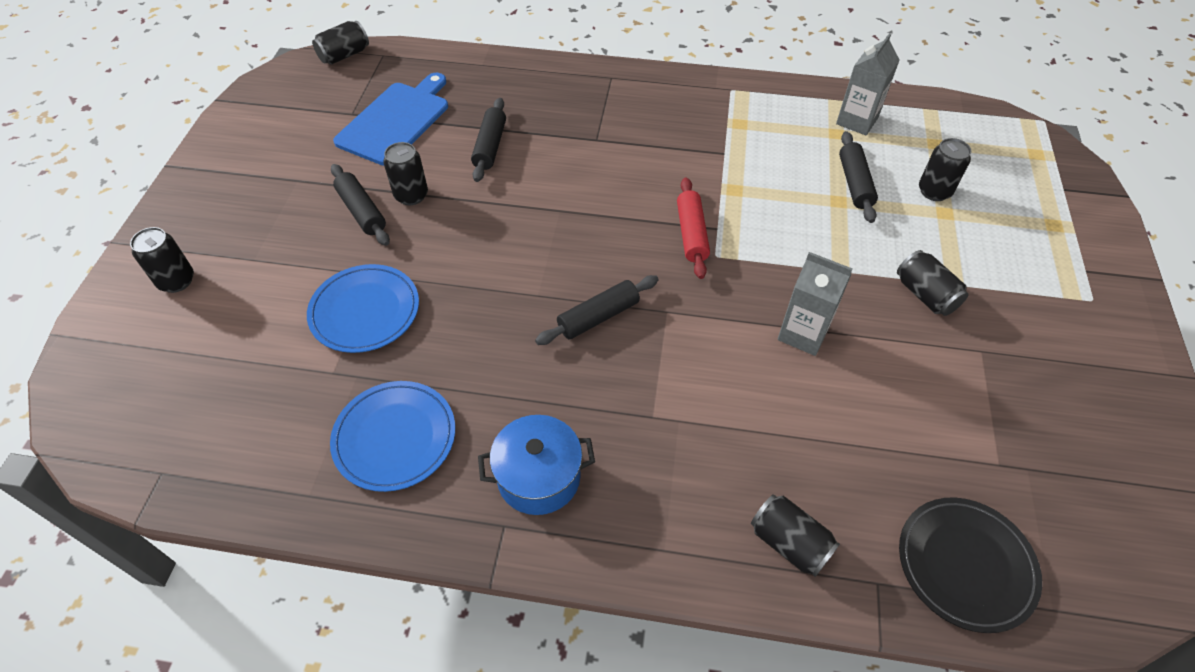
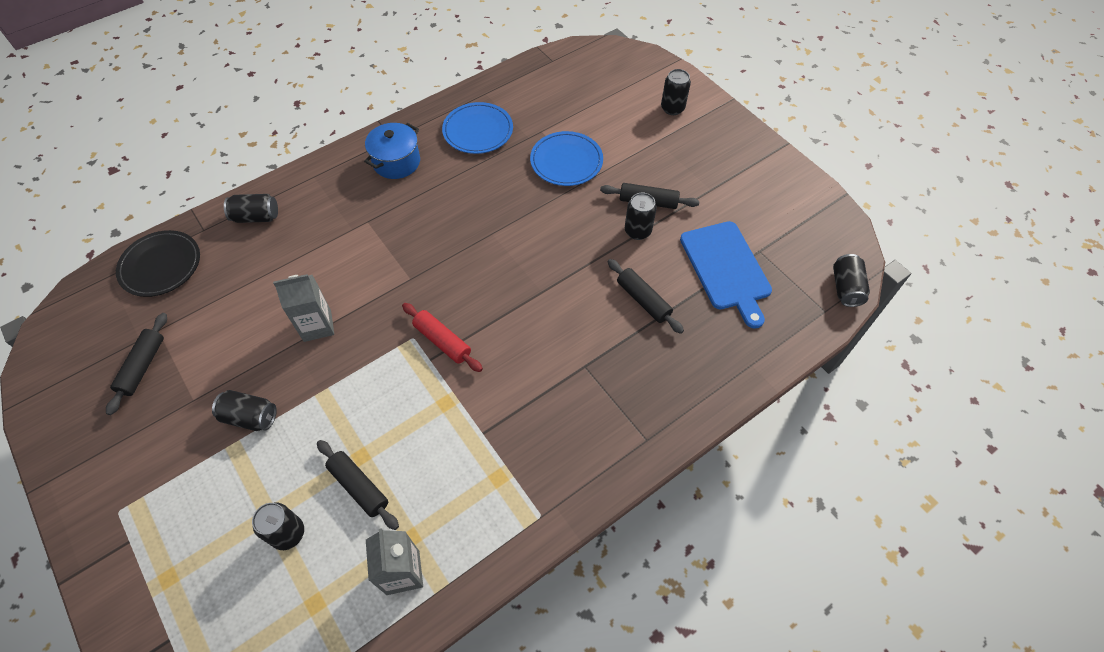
camera: 135 degrees right, 5 degrees up
black rolling pin [535,275,659,345] -> black rolling pin moved to [106,313,167,415]

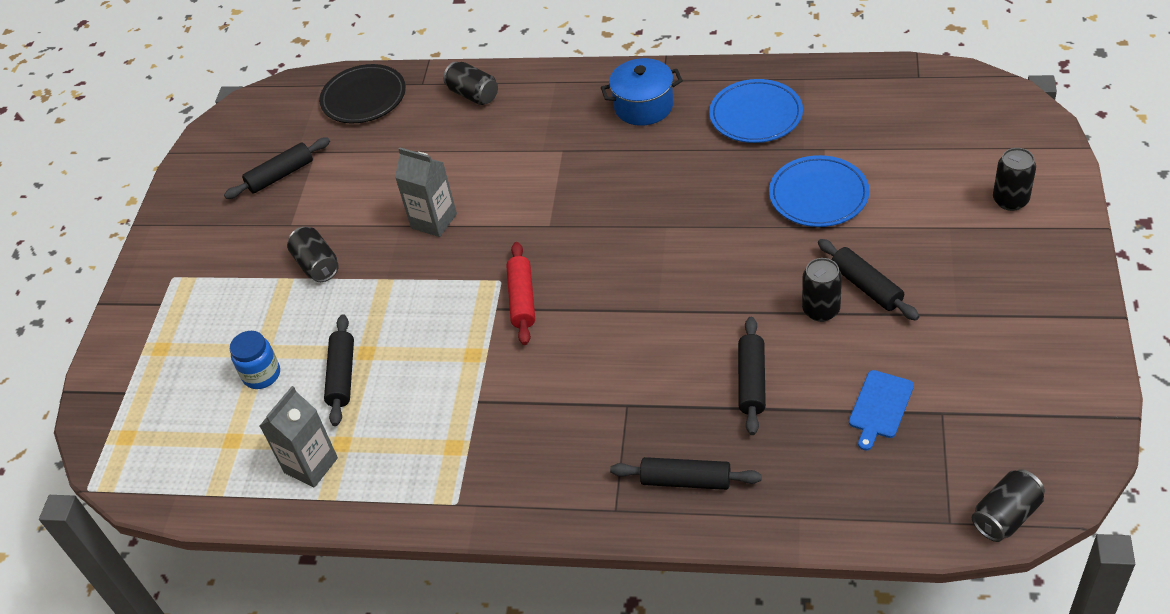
camera: 50 degrees right, 10 degrees down
black can [252,502,304,550] -> blue jar [230,331,280,389]
blue cutting board [680,221,772,329] -> blue cutting board [849,370,914,451], size x0.54
none -> black rolling pin [610,457,762,490]

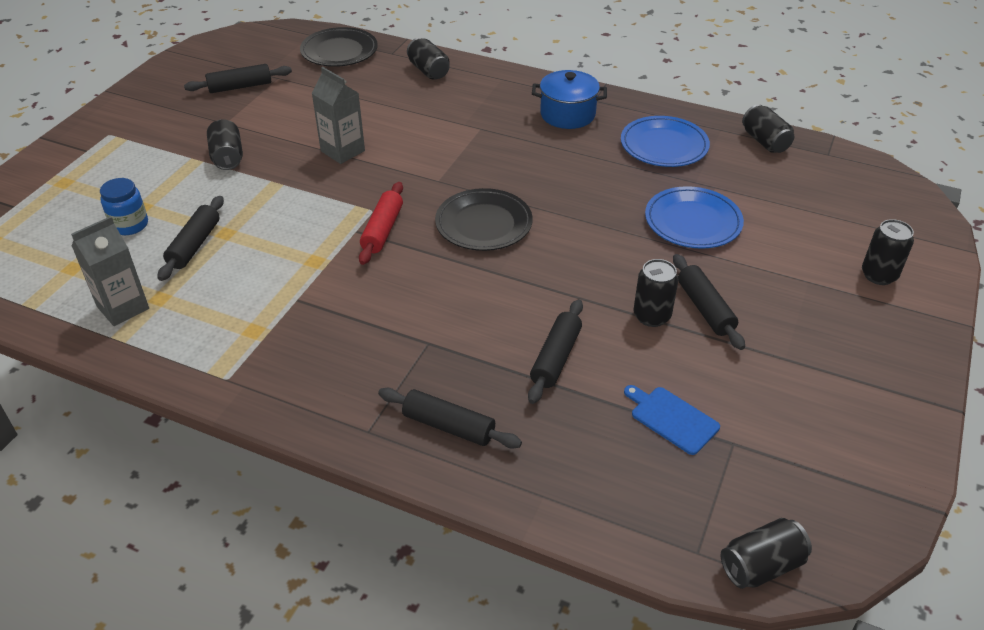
camera: 10 degrees right, 5 degrees down
blue cutting board [849,370,914,451] -> blue cutting board turned 90 degrees clockwise [624,385,720,455]
none -> black plate [435,188,533,251]
none -> black can [742,104,794,153]

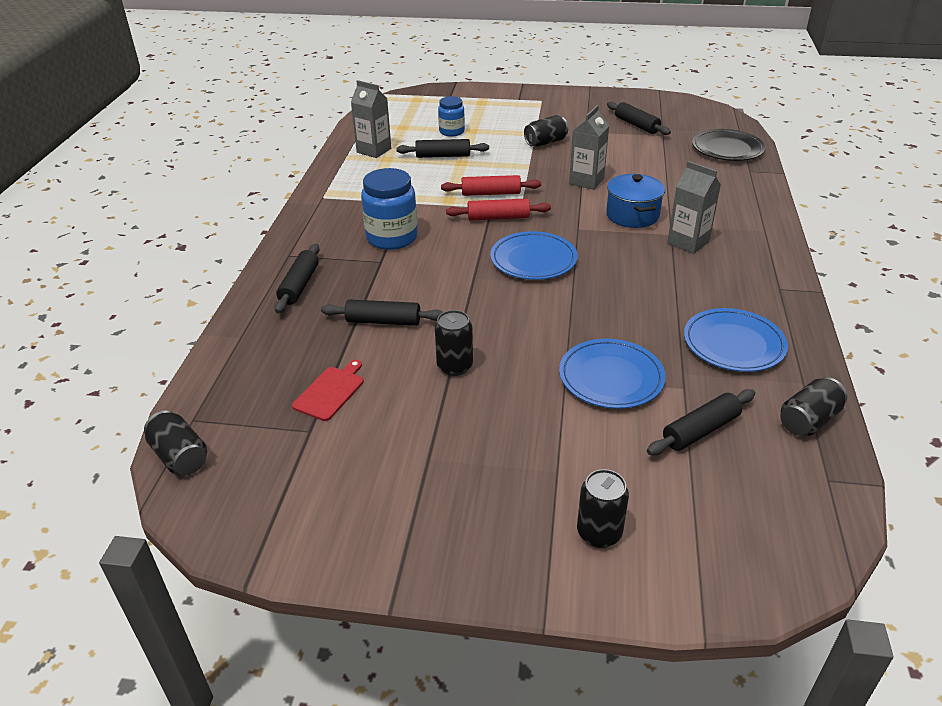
camera: 75 degrees right, 5 degrees down
black can [407,38,450,80] -> none
black plate [435,188,533,251] -> blue plate [490,231,578,280]
blue pot [532,70,607,129] -> blue pot moved to [606,174,665,228]
blue cutting board [624,385,720,455] -> red cutting board [292,360,364,421]
black rolling pin [673,254,745,350] -> black rolling pin moved to [647,389,755,455]
none -> blue jar [361,168,418,250]
none -> red rolling pin [441,175,541,196]
none -> grey carton [667,161,721,254]

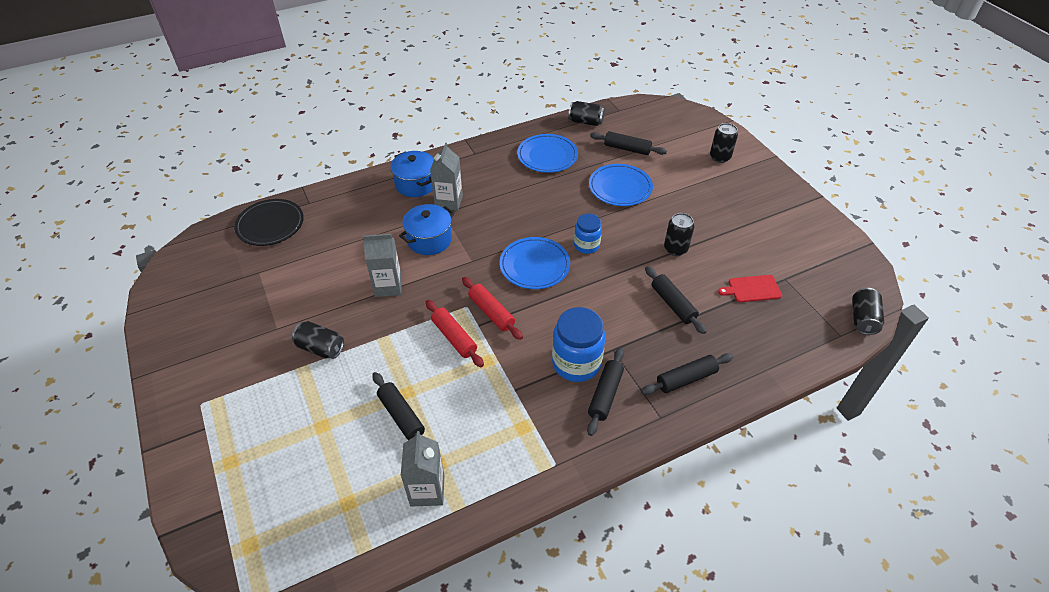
camera: 125 degrees left, 10 degrees up
blue jar [438,96,465,137] -> blue jar moved to [574,214,602,254]
black rolling pin [607,102,671,135] -> black rolling pin moved to [587,348,624,436]
none -> blue pot [390,151,434,197]

